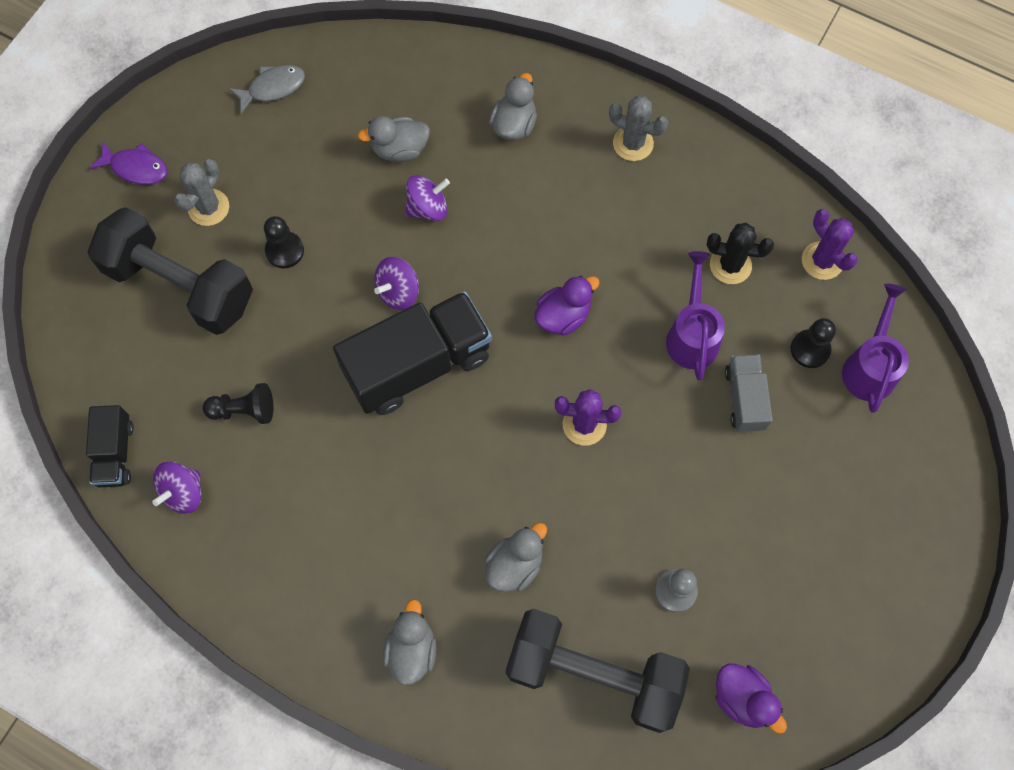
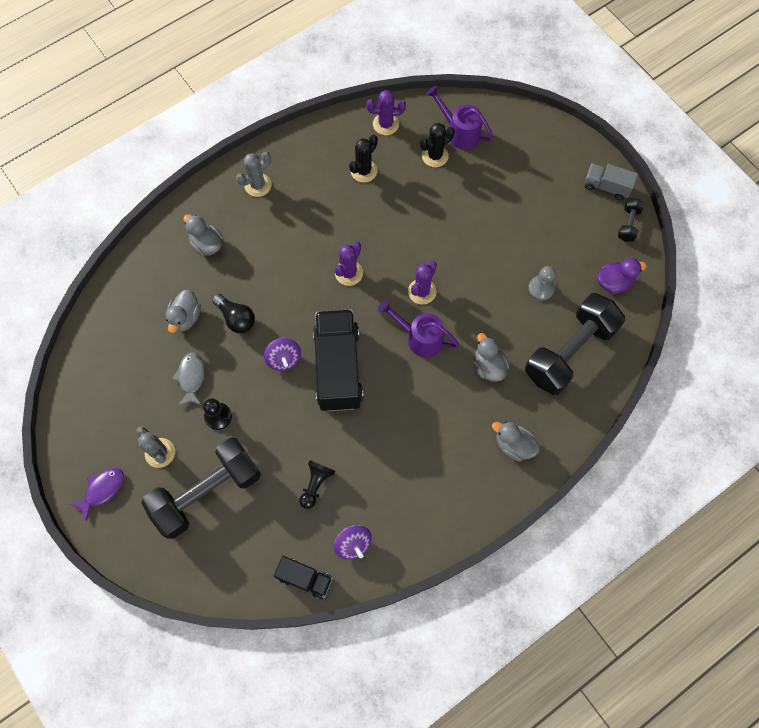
camera: 65 degrees left, 0 degrees up
grey fish [229,65,305,114] -> grey fish moved to [172,352,205,406]
purple spinning top [405,175,450,221] -> black light bulb [212,293,255,333]
purple duck [534,276,600,336] -> purple cactus [334,242,363,286]
purple watering can [666,251,725,380] -> purple watering can moved to [378,300,459,357]
grey truck [725,354,773,432] -> grey truck moved to [585,163,638,200]
black pawn [791,318,836,368] -> black cactus [420,123,455,167]
none -> black dumbbell [618,198,645,242]

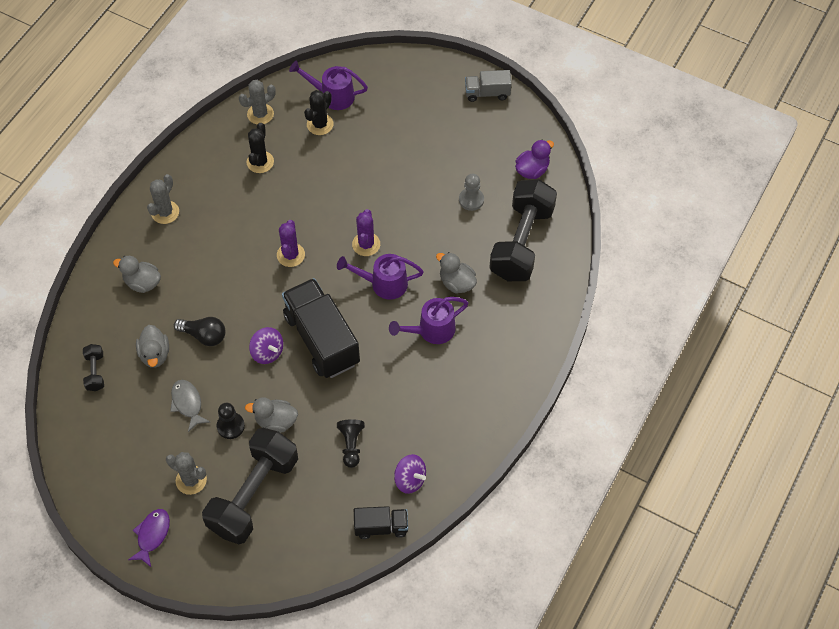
camera: 25 degrees left, 10 degrees down
purple cactus [366,90,406,135] -> grey cactus [239,80,276,125]
grey duck [492,421,540,461] -> grey duck moved to [245,397,298,433]
black dumbbell [618,198,645,242] -> black dumbbell moved to [83,344,104,391]
none -> purple watering can [389,297,468,344]

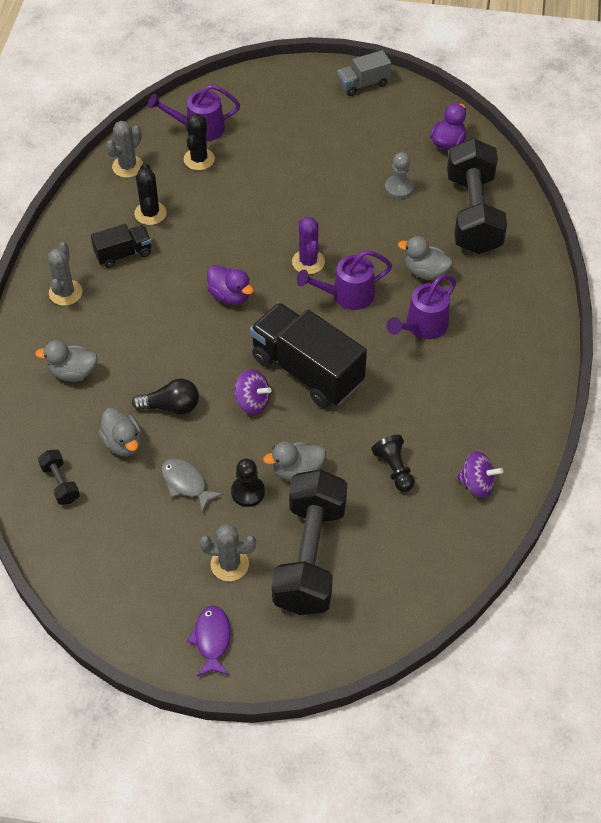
camera: 20 degrees left, 5 degrees down
purple cactus [277,220,305,267] -> purple duck [207,265,254,305]
black truck [354,506,408,539] -> black truck moved to [91,224,152,268]

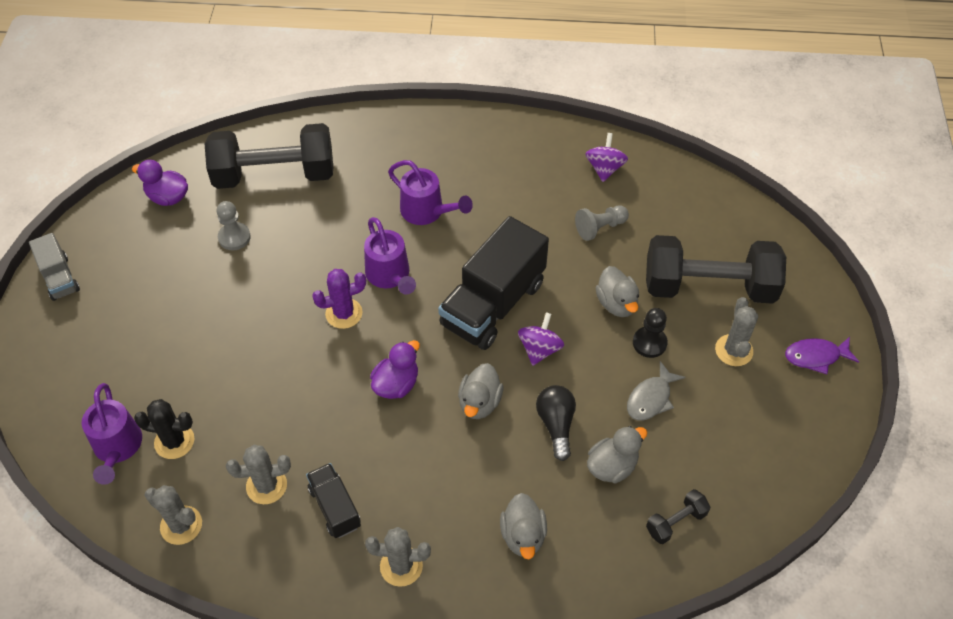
camera: 95 degrees left, 0 degrees up
black cactus [134,163,167,225] -> grey cactus [226,445,291,504]
black pawn [371,435,414,492] -> grey pawn [575,205,629,241]
grey duck [398,236,453,280] -> grey duck moved to [458,363,503,419]

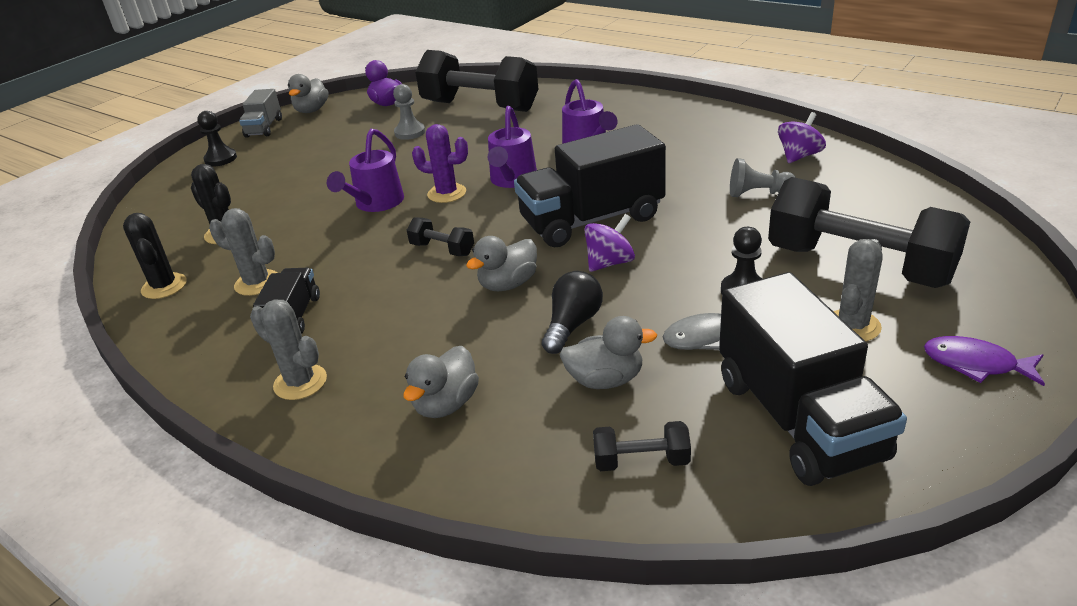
camera: 35 degrees right, 20 degrees down
purple watering can [81,383,142,485] -> purple watering can moved to [327,129,404,212]
grey cactus [145,485,202,545] -> black cactus [123,213,187,299]
purple duck [370,340,420,399] -> black dumbbell [407,217,474,256]
grey duck [596,266,639,317] -> grey duck moved to [288,74,328,113]
none -> black pawn [197,111,237,166]
none -> black truck [719,272,907,486]

